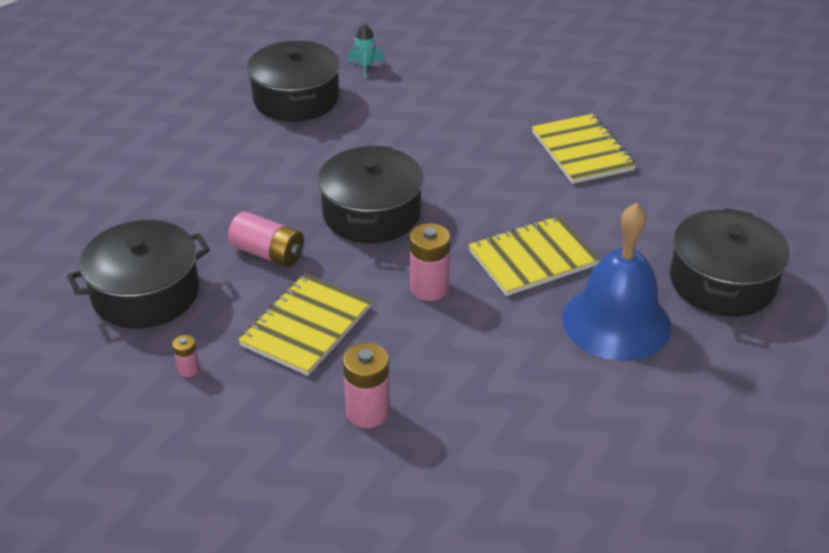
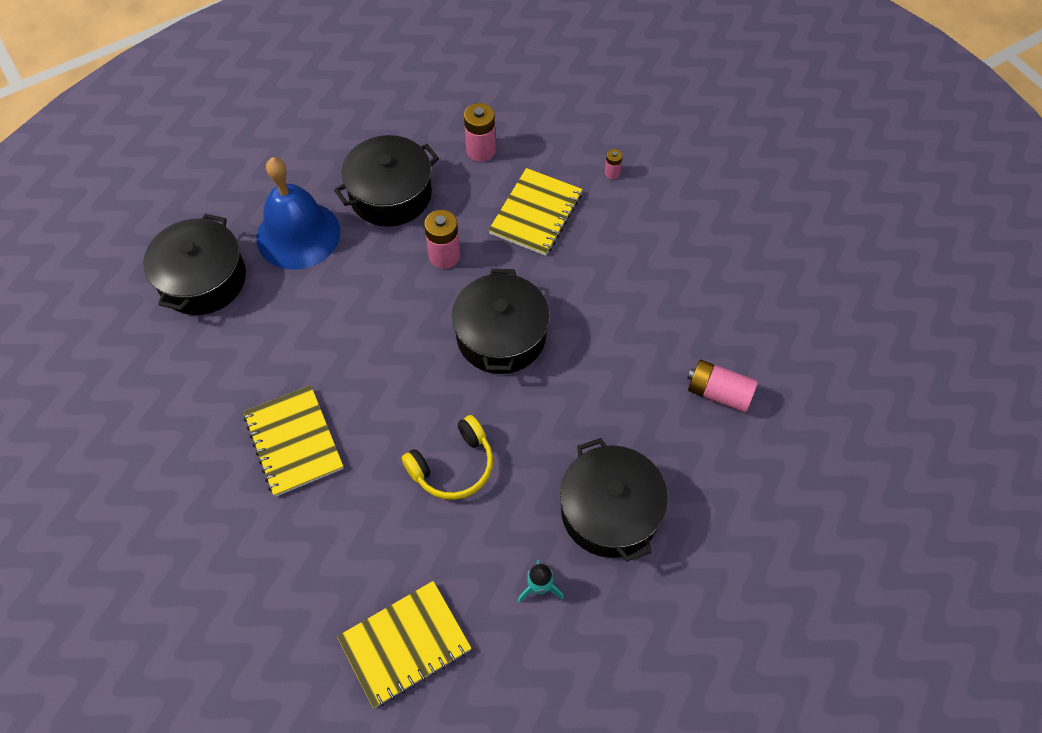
camera: 175 degrees right, 20 degrees up
black pot [67,220,210,328] -> black pot moved to [334,135,439,227]
pink battery [228,211,304,267] -> pink battery moved to [688,360,758,413]
yellow notebook [469,216,600,296] -> yellow notebook moved to [337,581,472,708]
none -> yellow headphones [401,415,493,500]

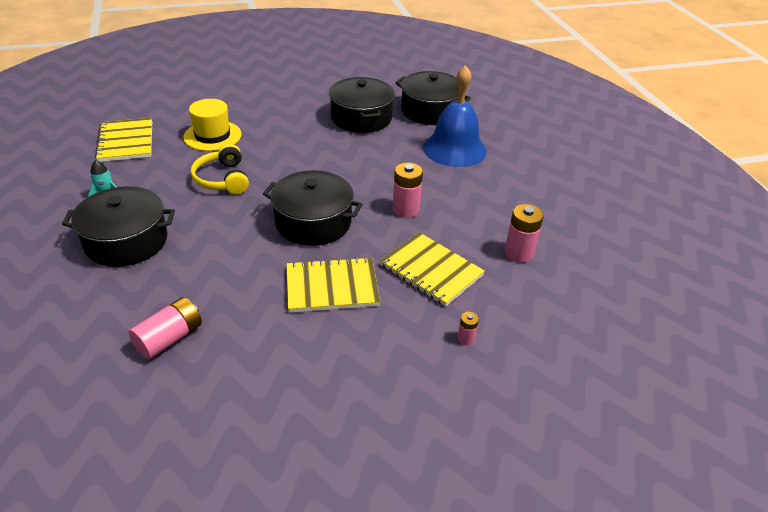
camera: 105 degrees right, 20 degrees down
yellow notebook [243,385,344,497] -> yellow notebook moved to [286,257,380,313]
black pot [334,135,439,227] -> black pot moved to [329,77,395,133]
none -> yellow hat [183,99,242,151]

